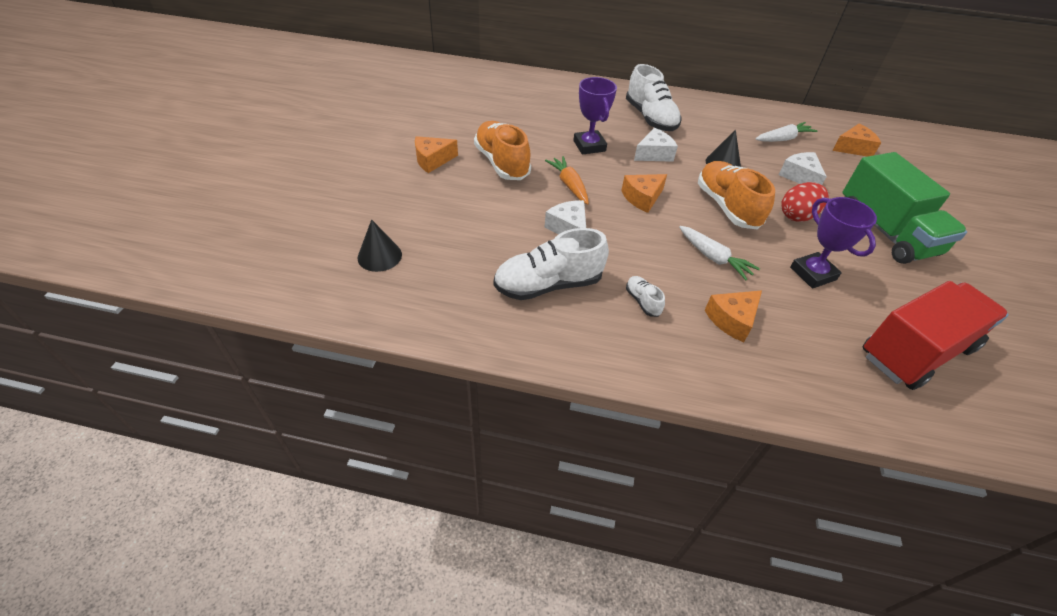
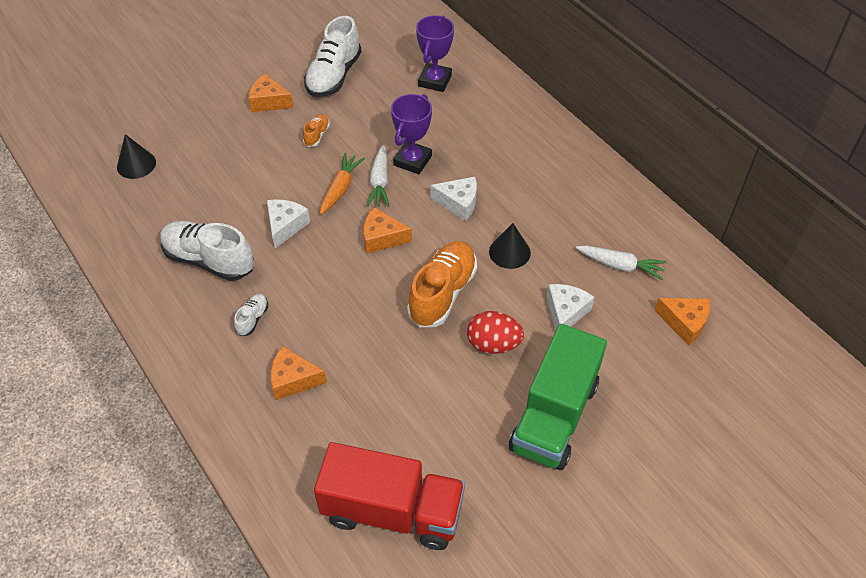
camera: 45 degrees right, 5 degrees up
orange shoe [474,121,531,180] -> orange shoe [303,114,330,147], size x0.46
white shoe [626,64,682,131] -> white shoe moved to [304,16,362,97]
white carrot [679,226,760,280] -> white carrot moved to [367,145,389,207]
purple trophy [790,197,877,288] -> purple trophy moved to [416,15,454,92]

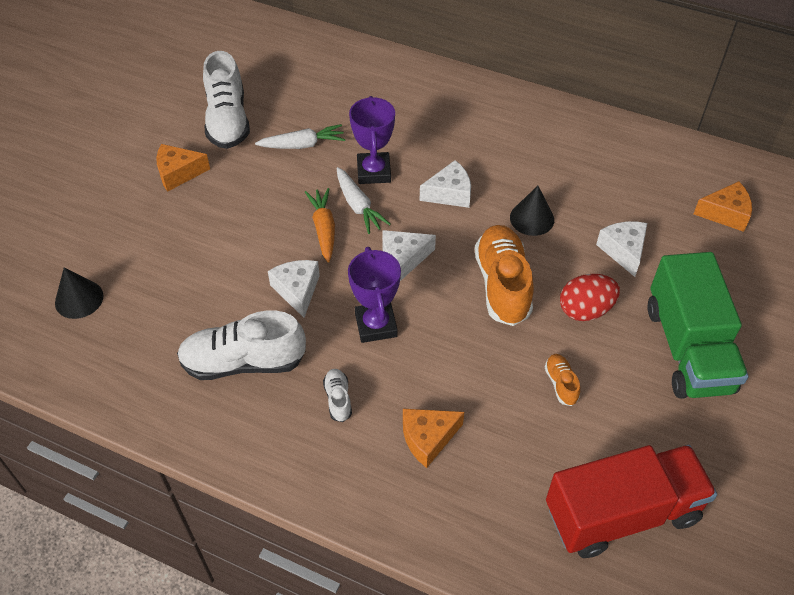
camera: 30 degrees left, 0 degrees up
orange shoe [303,114,330,147] -> orange shoe moved to [545,354,580,406]
orange cheese [363,207,412,254] -> white cheese [382,230,436,281]
purple trophy [416,15,454,92] -> purple trophy moved to [348,247,401,343]
white carrot [576,245,667,280] -> white carrot moved to [255,124,345,149]

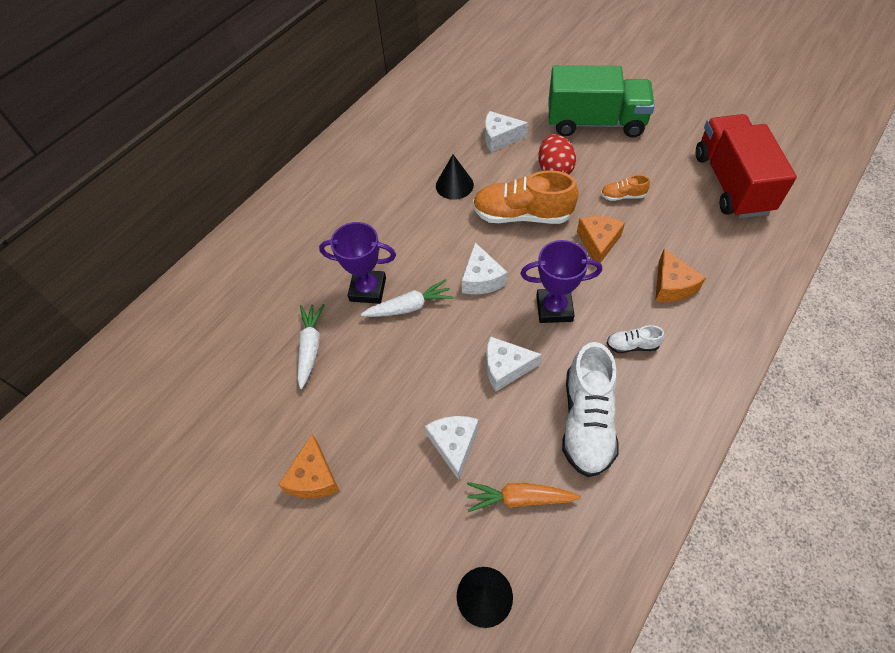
camera: 75 degrees left, 5 degrees up
white shoe [203,51,250,149] -> none
orange carrot [305,188,335,263] -> orange carrot moved to [467,482,581,512]
white cheese [419,160,471,208] -> white cheese moved to [425,416,479,480]
orange cheese [693,181,752,232] -> orange cheese moved to [577,216,625,263]

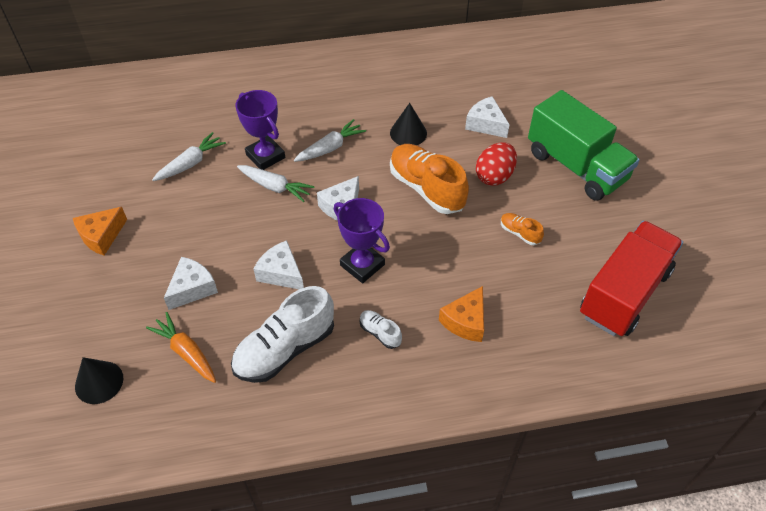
camera: 40 degrees right, 5 degrees down
orange cheese [577,216,625,263] -> none
none -> white carrot [294,119,366,162]

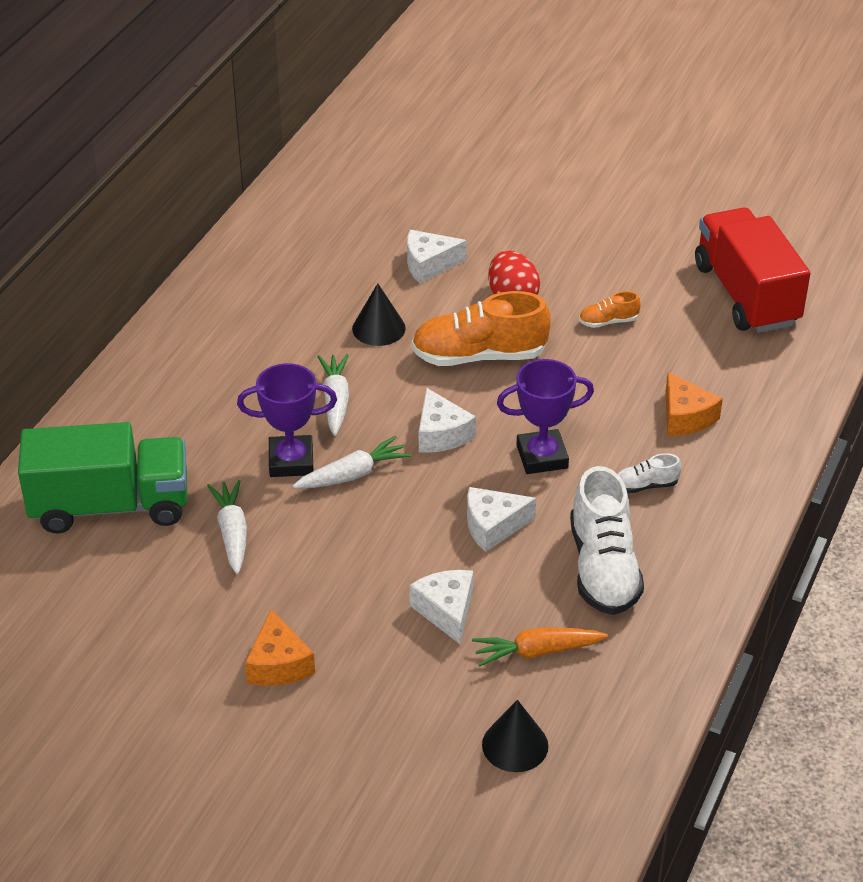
camera: 55 degrees left, 10 degrees down
green truck [528,90,640,201] -> green truck moved to [18,422,187,534]

